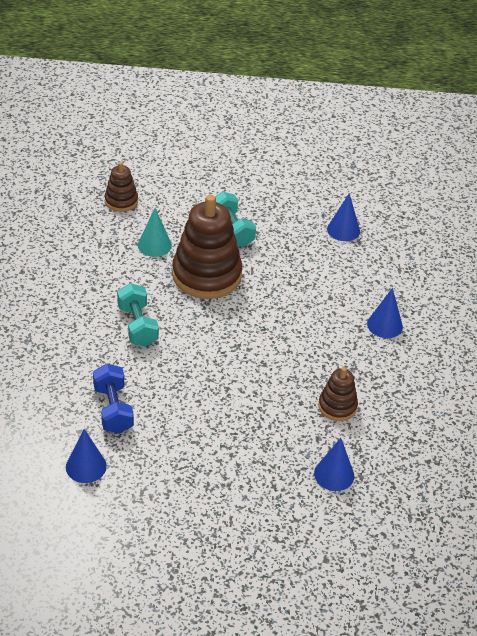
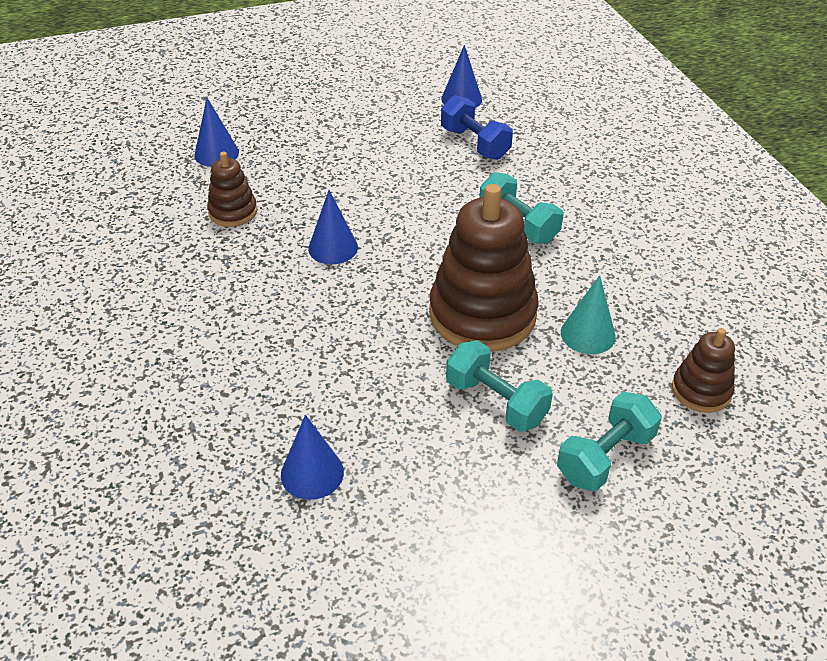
camera: 160 degrees right, 0 degrees up
blue cone [367,288,403,338] -> blue cone moved to [308,190,358,264]
none -> turquoise dumbbell [557,392,662,491]

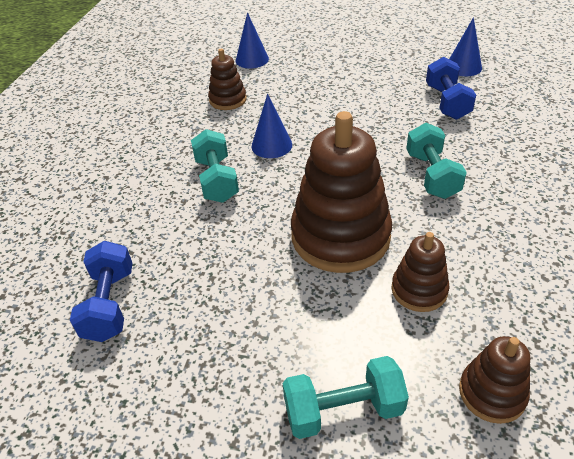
camera: 35 degrees right, 0 degrees up
blue cone [281,415,344,500] -> blue dumbbell [70,241,133,342]
turquoise dumbbell [446,340,553,432] -> turquoise dumbbell moved to [191,129,239,203]
turquoise cone [561,275,616,354] -> brown stacking toy [391,232,450,312]

